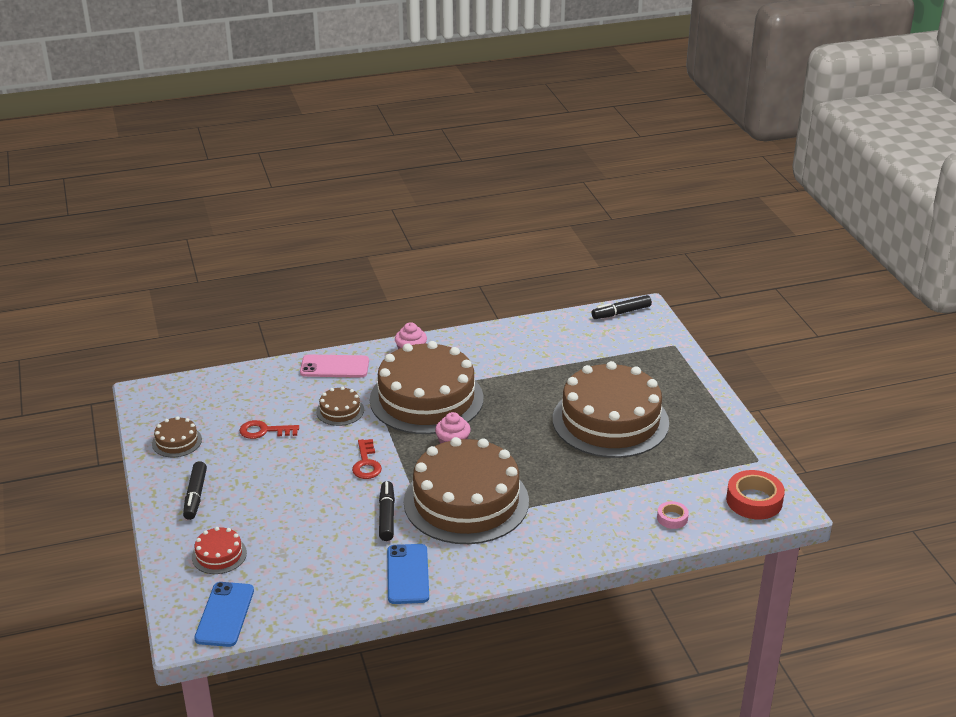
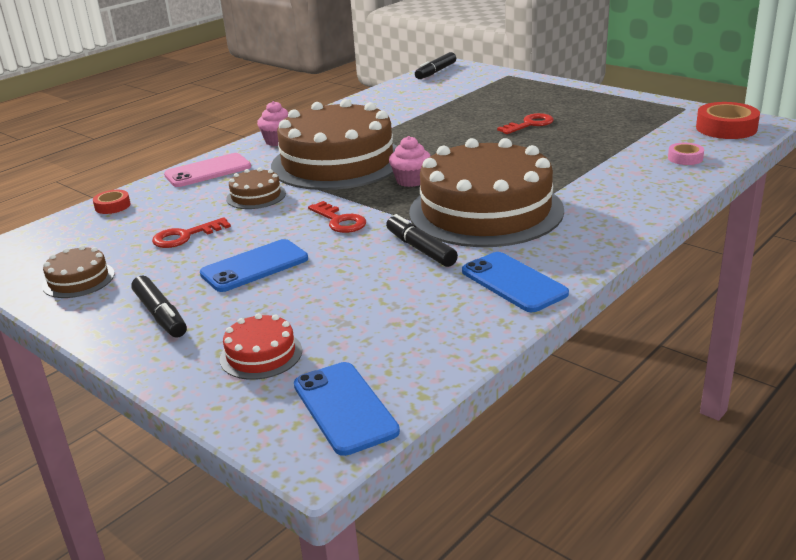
camera: 30 degrees left, 5 degrees down
brown cake [553,361,669,458] -> red key [497,113,554,134]
none -> red tape [93,190,130,214]
none -> blue phone [200,239,308,292]

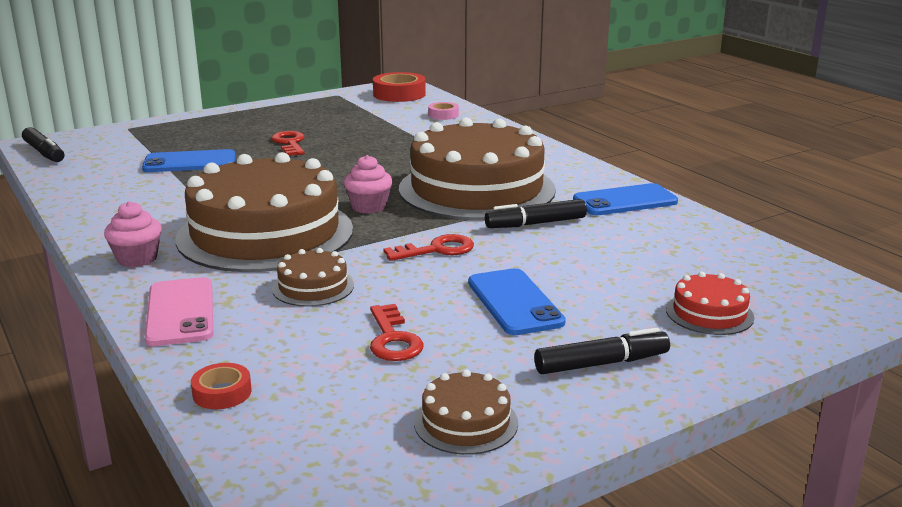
camera: 75 degrees left, 5 degrees down
blue phone [294,362,400,456] -> blue phone moved to [142,149,236,172]

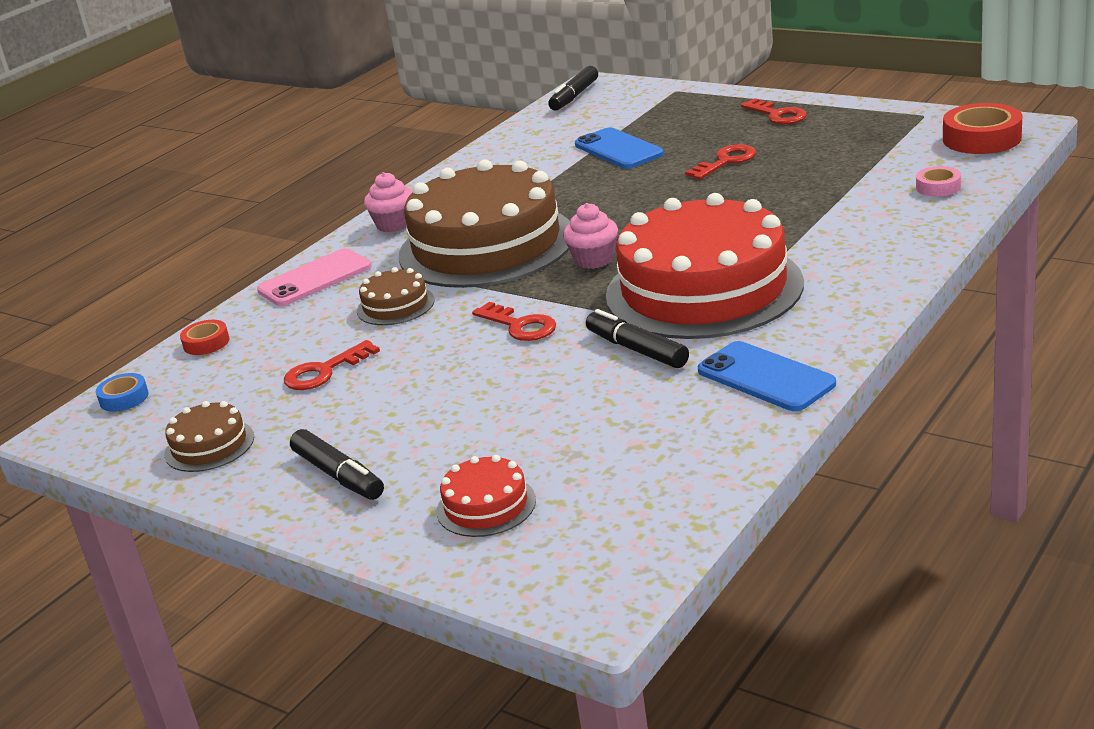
camera: 70 degrees right, 5 degrees up
brown cake [399,117,556,220] -> red cake [606,193,804,339]
blue phone [468,268,566,335] -> none
none -> blue tape [96,373,149,412]
none -> red key [741,98,807,125]

